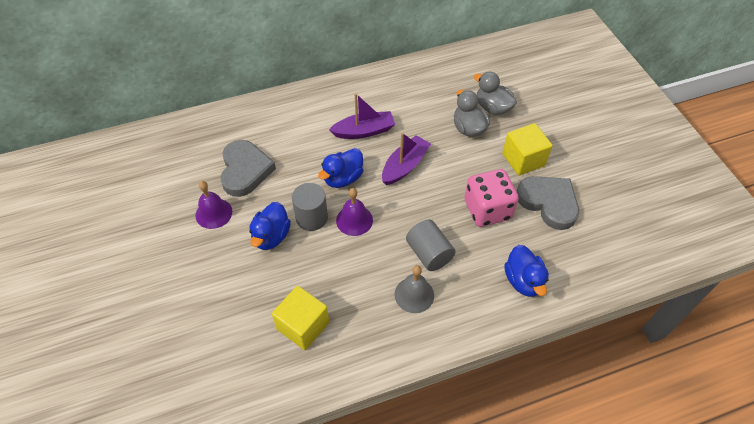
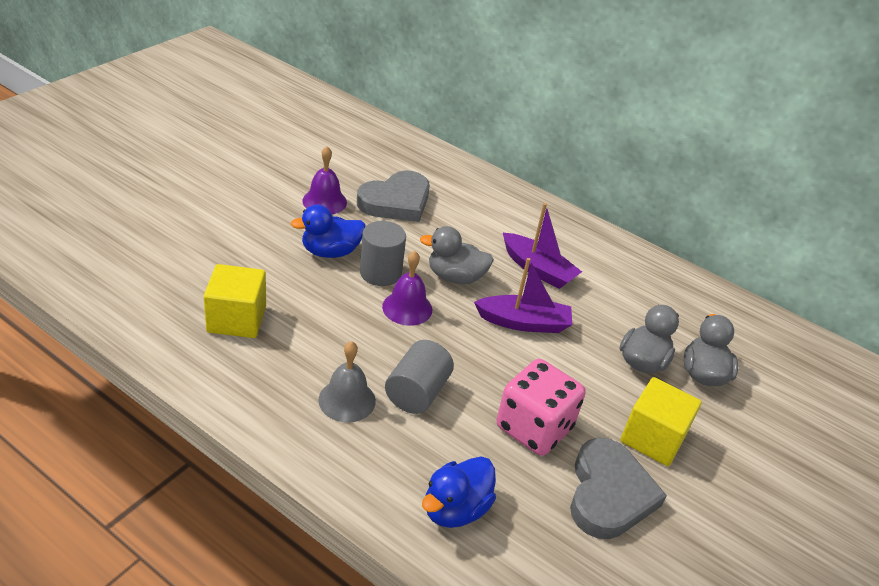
camera: 50 degrees right, 15 degrees down
blue duck [318,148,363,188] -> grey duck [420,226,494,284]

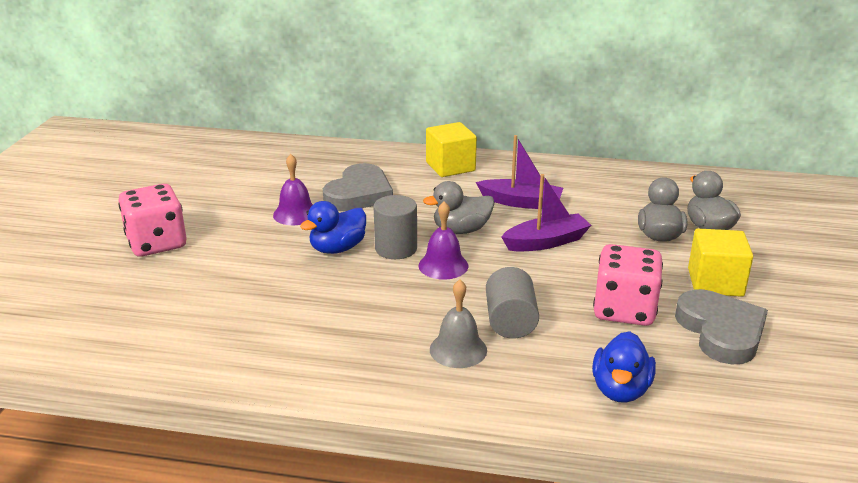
camera: 20 degrees left, 10 degrees down
yellow cube [204,264,266,338] -> yellow cube moved to [426,122,477,177]
none -> pink dice [118,184,186,257]

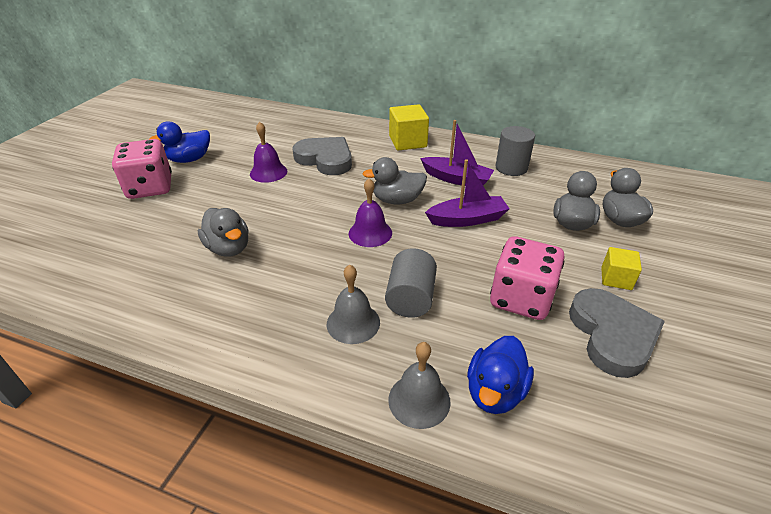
camera: 10 degrees right, 10 degrees up
blue duck [300,201,366,254] -> blue duck moved to [149,121,210,163]
grey heart [323,163,393,211] -> grey heart turned 90 degrees counterclockwise [292,137,352,175]
grey cylinder [373,195,417,259] -> grey cylinder moved to [496,126,535,176]
yellow cube [688,228,753,297] -> yellow cube [601,247,642,290], size x0.62
none -> grey duck [198,208,249,257]
none -> grey bell [388,342,451,429]

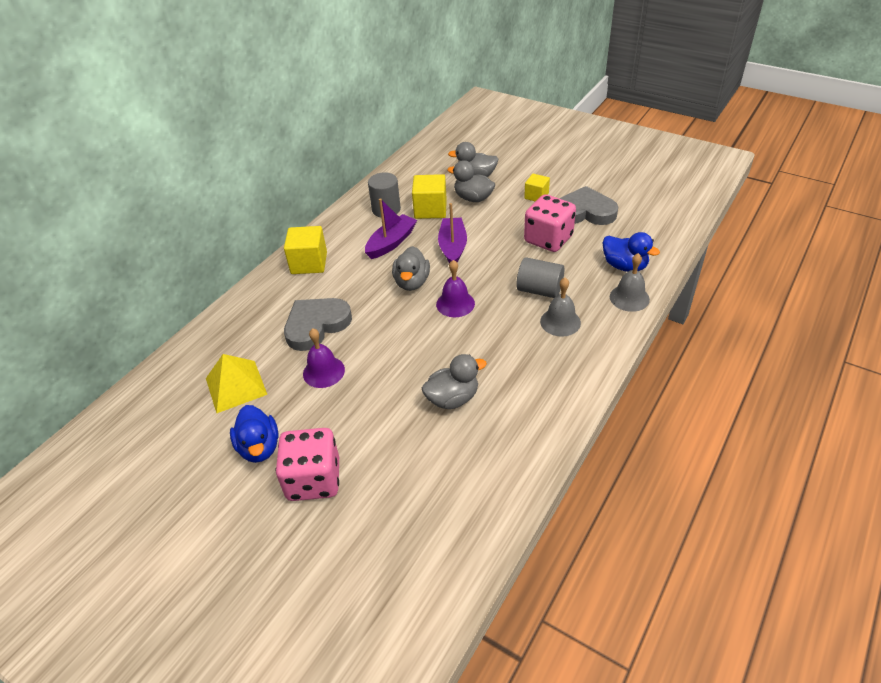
camera: 75 degrees left, 5 degrees up
none -> yellow pyramid [206,354,268,413]
none -> yellow cube [412,174,447,219]

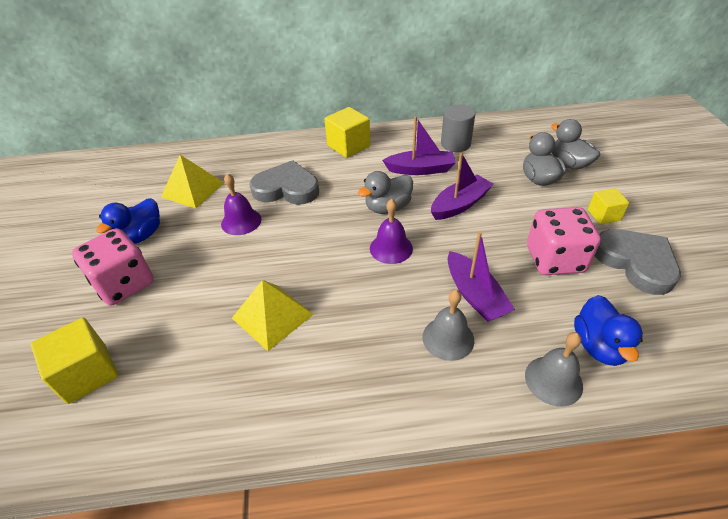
camera: 50 degrees right, 0 degrees up
yellow cube [412,174,447,219] -> yellow cube moved to [31,318,118,404]
grey duck [422,354,487,409] -> yellow pyramid [232,280,314,351]
grey cylinder [516,257,564,298] -> purple boat [448,231,515,322]

